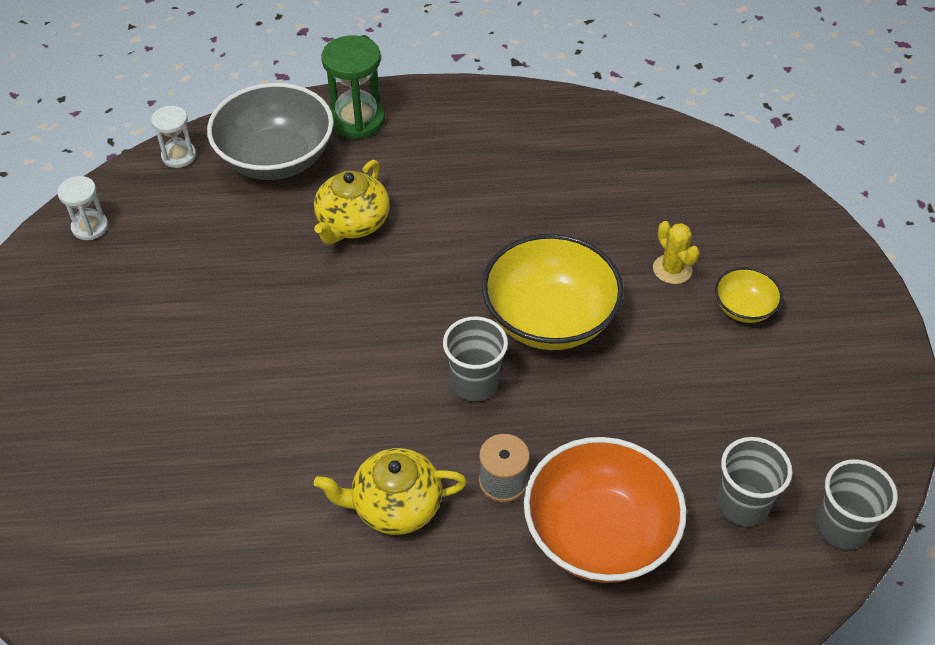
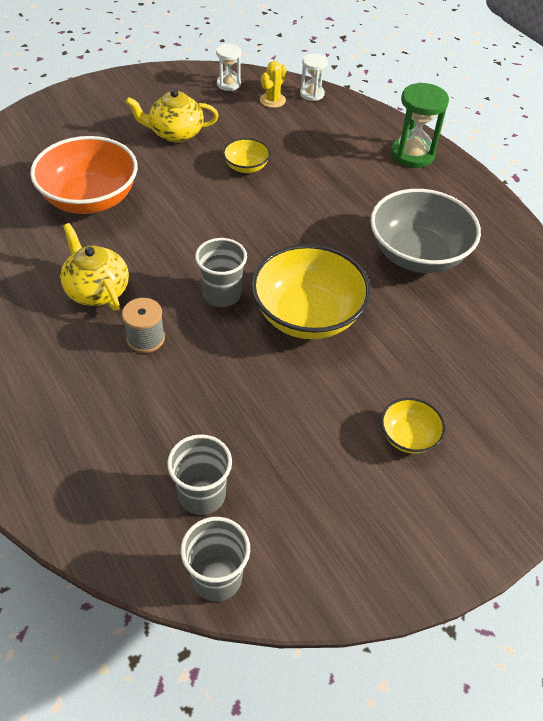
camera: 60 degrees right, 0 degrees up
grey bowl [207,83,334,180] -> grey bowl moved to [370,189,481,273]
yellow teapot [314,160,390,245] -> yellow teapot moved to [126,89,218,143]
orange bowl [524,437,686,583] -> orange bowl moved to [30,136,138,214]
yellow cactus [653,221,700,284] -> yellow cactus moved to [260,61,287,108]
none -> yellow bowl [223,138,270,173]

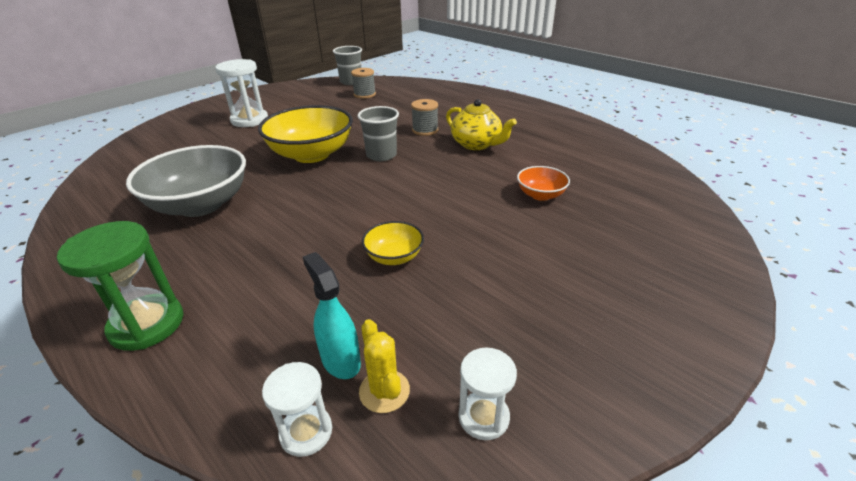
camera: 170 degrees right, 15 degrees down
orange bowl [30,136,138,214] -> orange bowl [517,166,570,201], size x0.49
yellow teapot [126,89,218,143] -> none
grey cup [167,434,232,515] -> grey spool [351,68,376,99]
yellow cactus [260,61,287,108] -> yellow cactus turned 45 degrees counterclockwise [359,319,410,413]
yellow bowl [381,398,445,454] -> white hourglass [215,59,268,127]
none -> turquoise spray bottle [303,252,361,379]

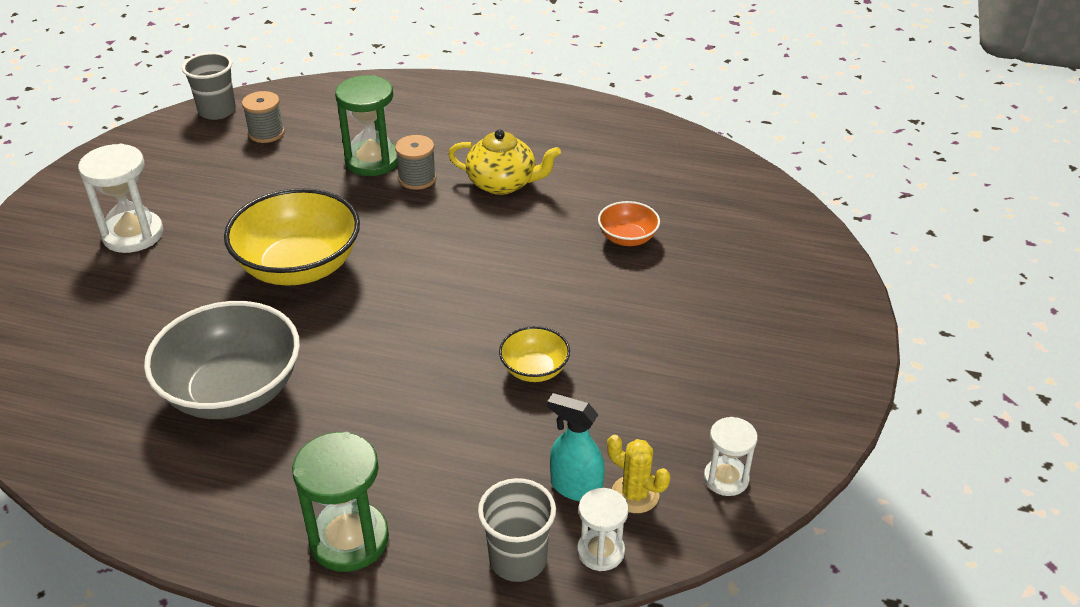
camera: 30 degrees left, 5 degrees up
grey cup [357,106,399,161] -> grey cup moved to [478,478,556,582]
none -> green hourglass [335,75,398,176]

